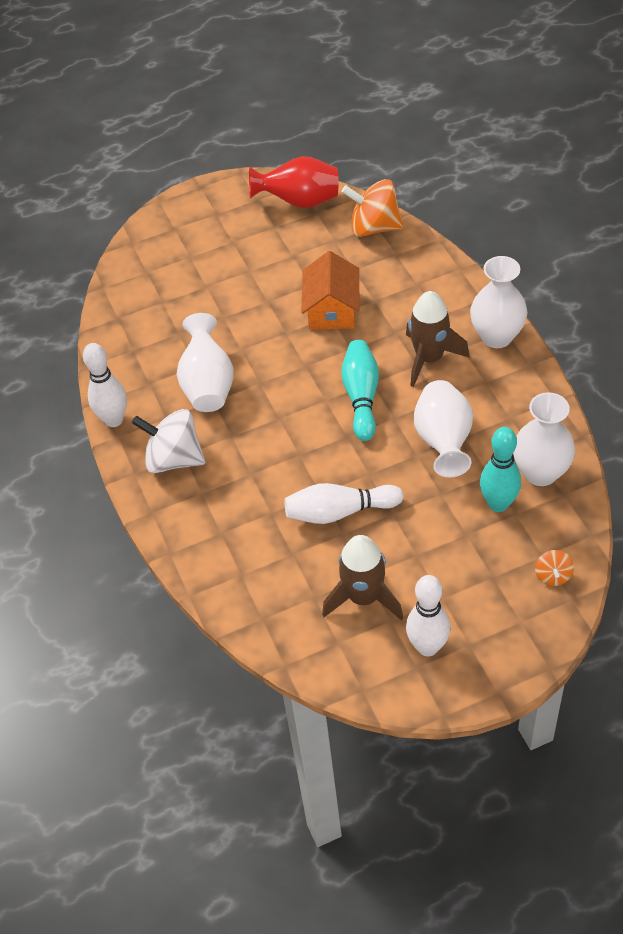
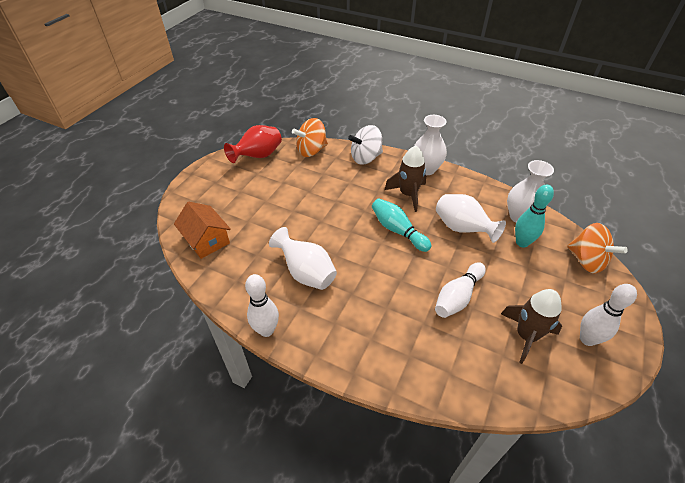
camera: 45 degrees left, 5 degrees down
white spinning top [132,409,205,473] -> white spinning top moved to [348,125,383,165]
orange house [301,251,360,330] -> orange house moved to [174,202,231,259]
orange spinning top [535,550,574,586] -> orange spinning top [567,223,628,274], size x2.07

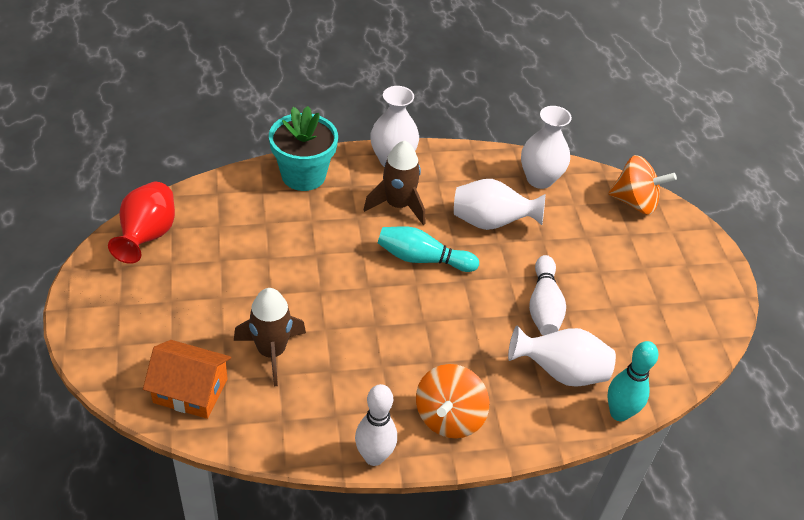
camera: 40 degrees left, 0 degrees up
white vase [269,227,337,290] -> white vase moved to [508,326,616,387]
orange spinning top [292,118,328,157] -> orange spinning top moved to [416,364,489,439]
white spinning top [348,125,383,165] -> turquoise flower pot [269,106,338,191]
brown rocket [501,289,562,364] -> brown rocket moved to [234,288,306,387]
turquoise bowling pin [515,185,554,248] -> turquoise bowling pin moved to [607,341,658,421]
white bowling pin [580,284,637,346] -> none

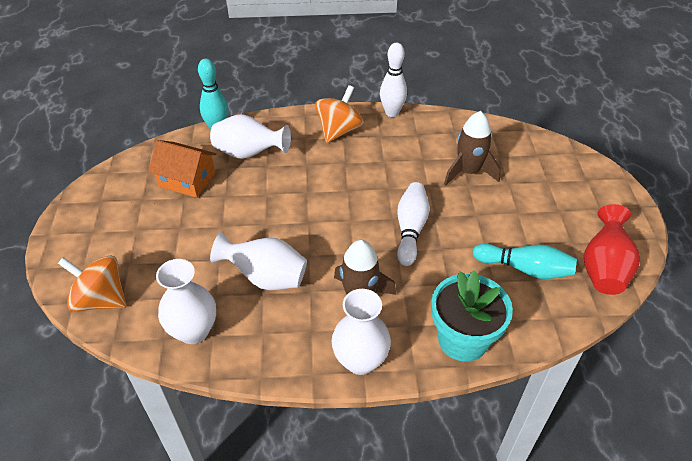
camera: 170 degrees left, 0 degrees up
orange house [143,340,231,419] -> orange house moved to [148,140,216,198]
turquoise bowling pin [378,226,479,272] -> turquoise bowling pin moved to [472,243,577,279]
white bowling pin [529,255,566,336] -> white bowling pin moved to [397,182,430,266]

